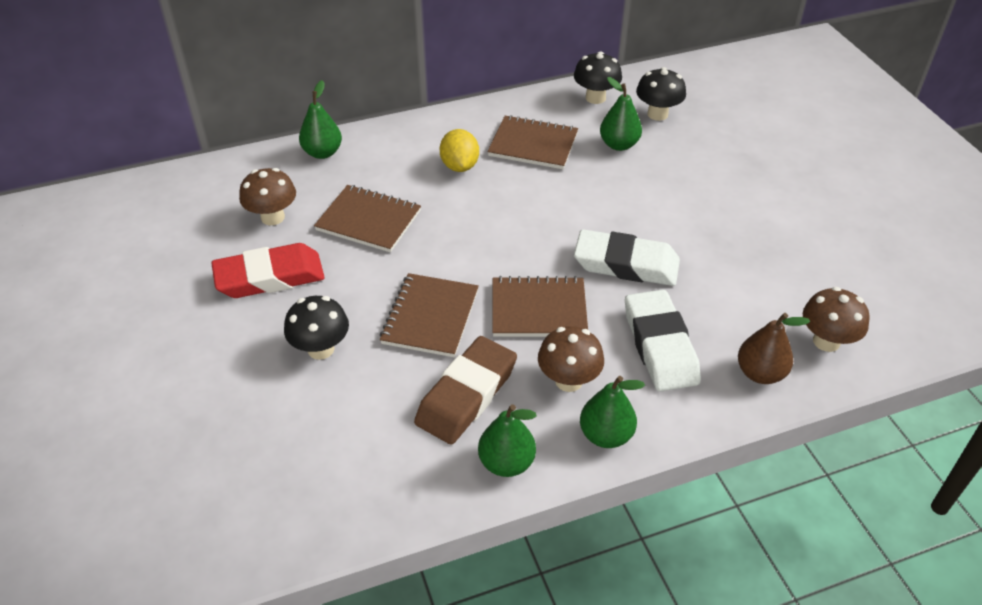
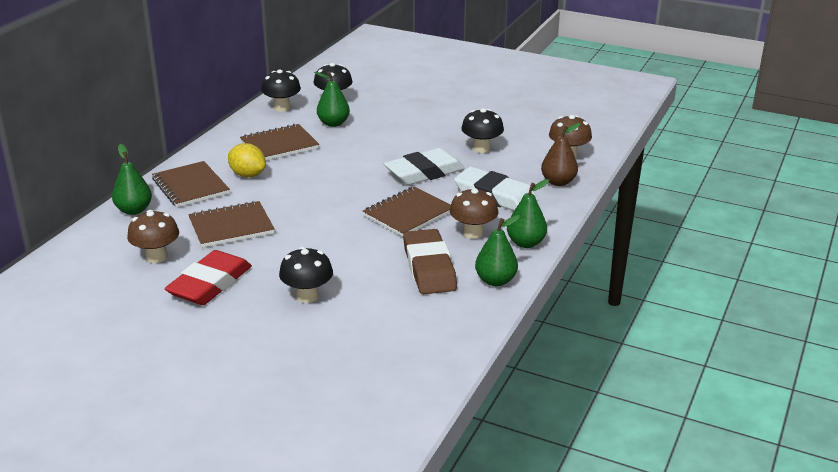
camera: 45 degrees left, 15 degrees down
brown notebook [380,273,479,357] -> brown notebook moved to [152,161,230,207]
none -> black mushroom [461,108,504,153]

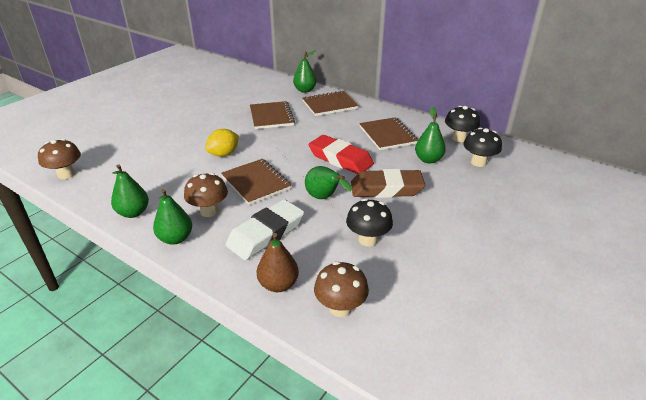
camera: 100 degrees right, 5 degrees up
brown mushroom [127,210,179,263] -> brown mushroom moved to [38,139,81,179]
red eraser [165,250,252,305] -> red eraser moved to [308,135,374,174]
yellow lemon [228,143,266,177] -> yellow lemon moved to [205,129,239,157]
black mushroom [279,247,333,303] -> none
white eraser [384,148,465,185] -> green pear [305,166,352,199]
brown eraser [403,229,457,294] -> brown eraser moved to [351,169,425,198]

